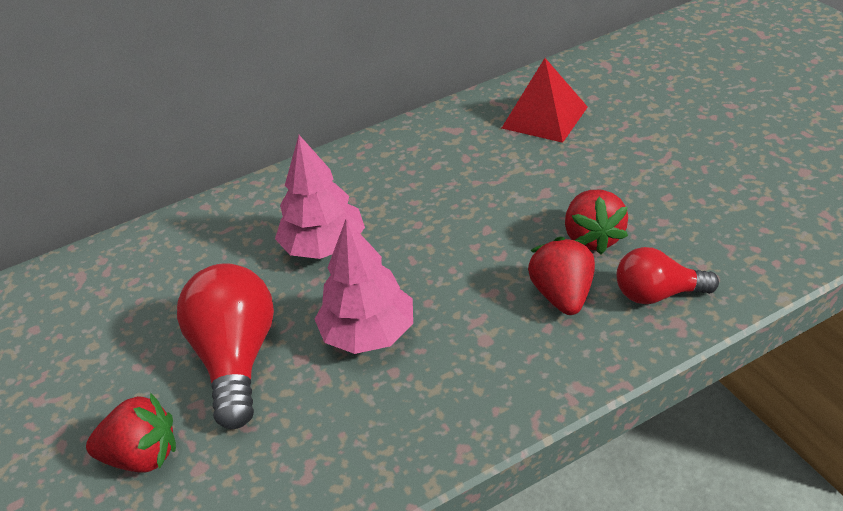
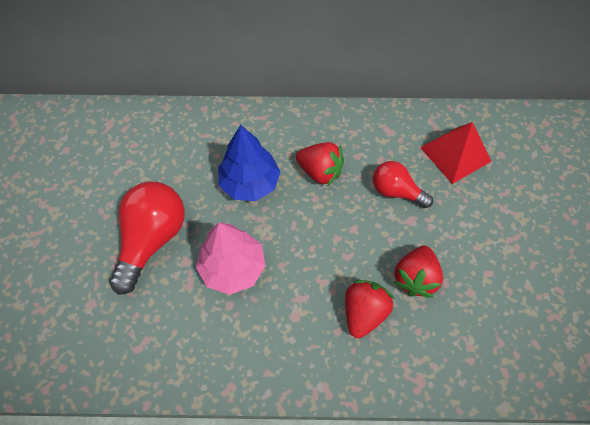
camera: 25 degrees right, 20 degrees up
red strawberry [86,393,176,473] -> red strawberry moved to [296,142,344,186]
pink tree [275,135,365,259] -> blue tree [218,125,281,201]
red light bulb [616,247,719,304] -> red light bulb moved to [373,161,433,208]

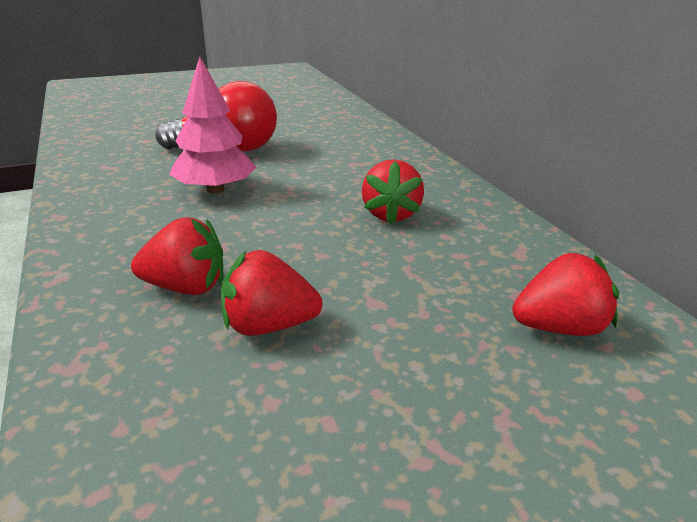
camera: 65 degrees right, 30 degrees down
blue tree [218,125,281,201] -> none
red light bulb [373,161,433,208] -> none
red pyramid [420,122,492,184] -> red strawberry [512,253,619,336]

